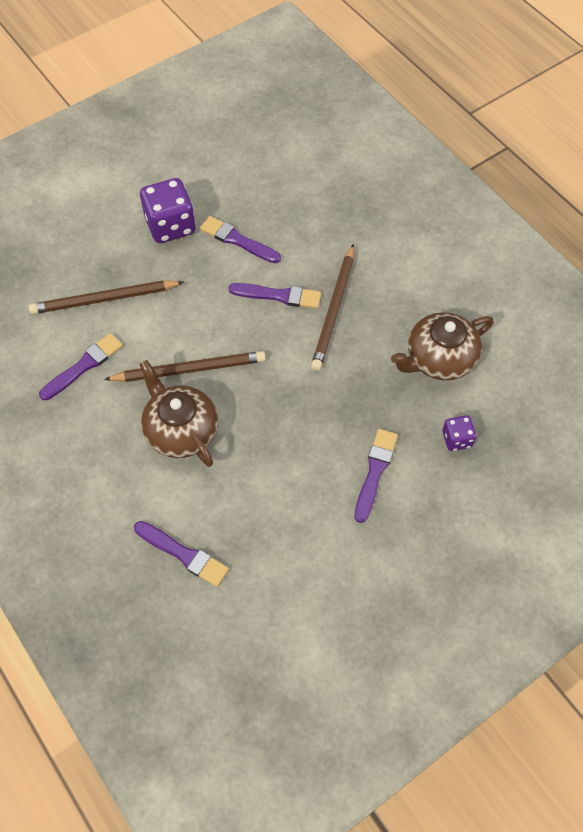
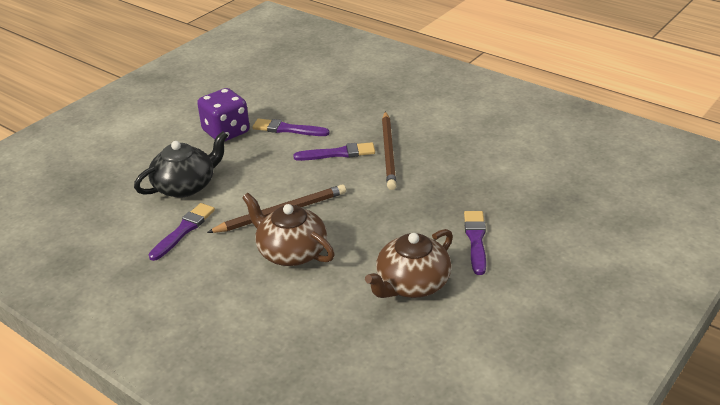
camera: 15 degrees left, 25 degrees down
brown pencil [29,280,184,314] -> black teapot [134,131,228,198]
purple brush [134,521,229,587] -> none
brown teapot [391,312,494,380] -> brown teapot moved to [365,229,453,298]
purple dice [442,415,476,451] -> none

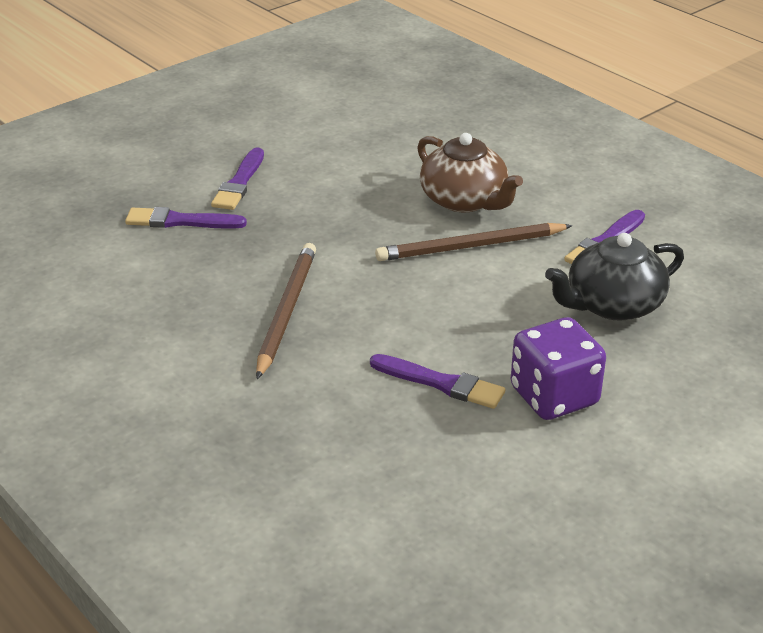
camera: 170 degrees left, 0 degrees up
purple brush [293,142,375,161] -> purple brush moved to [125,207,247,229]
brown teapot [365,229,453,298] -> none

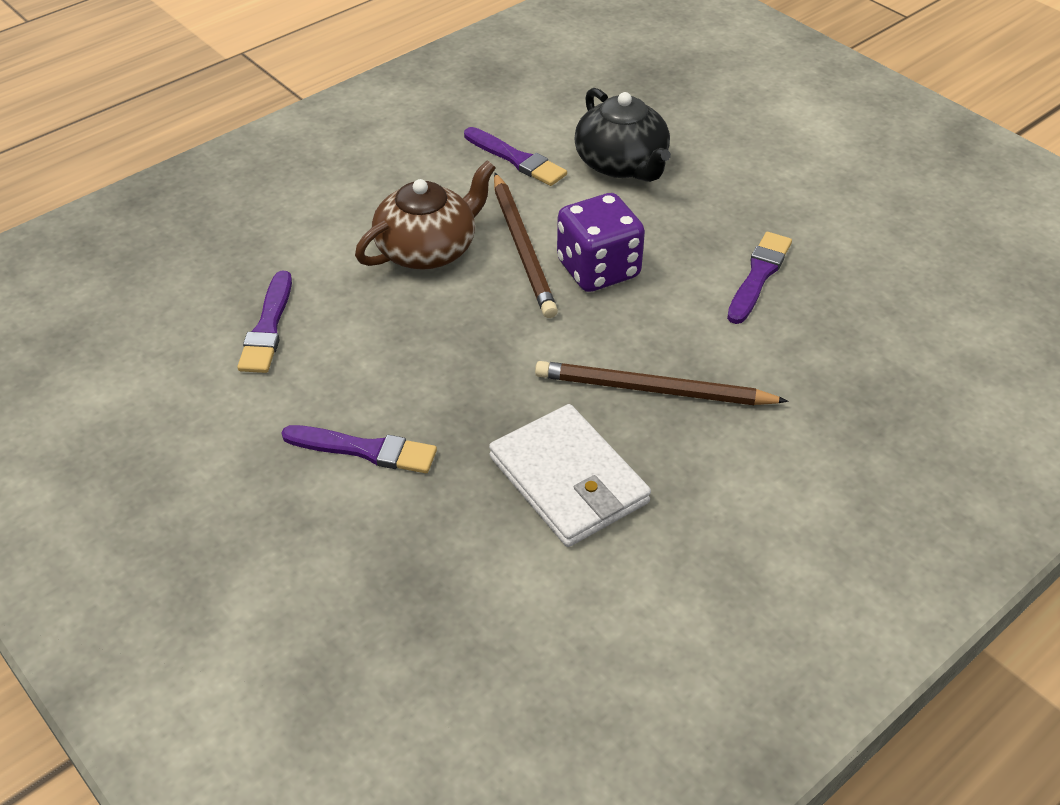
camera: 90 degrees left, 10 degrees up
purple brush [125,207,247,229] -> purple brush moved to [237,271,292,373]
purple dice [511,317,606,420] -> purple dice moved to [557,193,645,292]
none -> white wallet [489,404,651,547]

